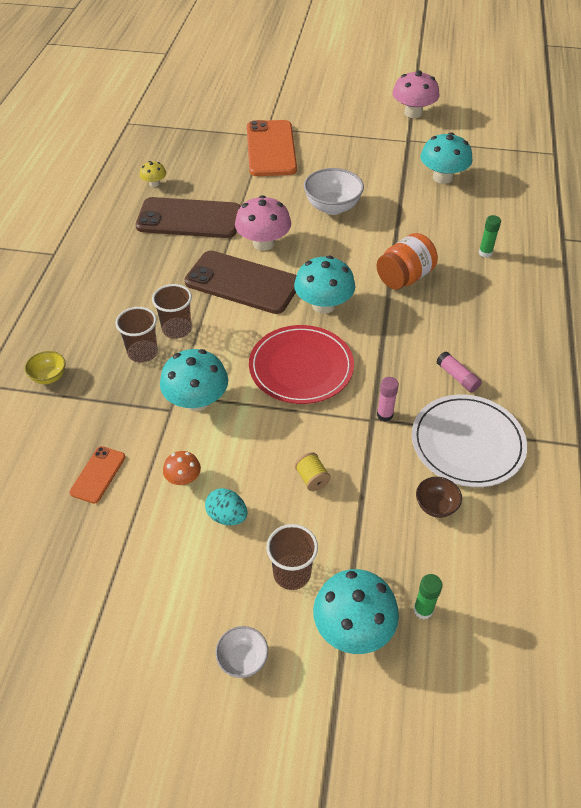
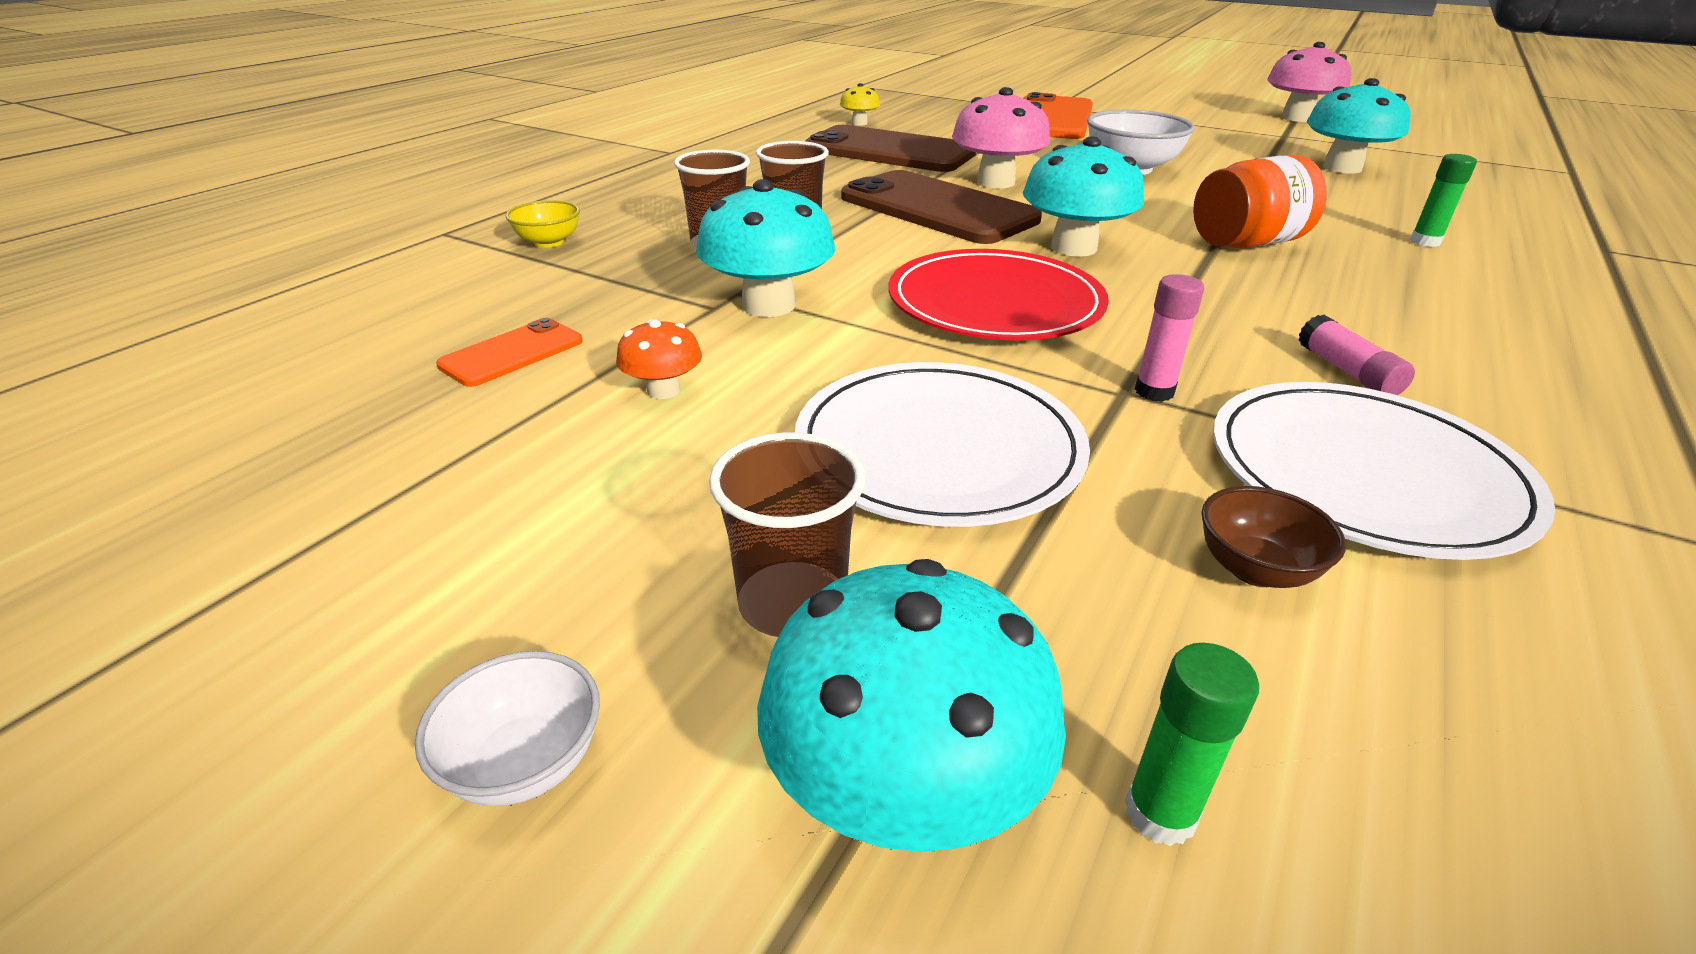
camera: 20 degrees right, 15 degrees down
turquoise egg [205,488,247,526] -> none
yellow spool [295,452,331,491] -> white plate [795,362,1090,527]

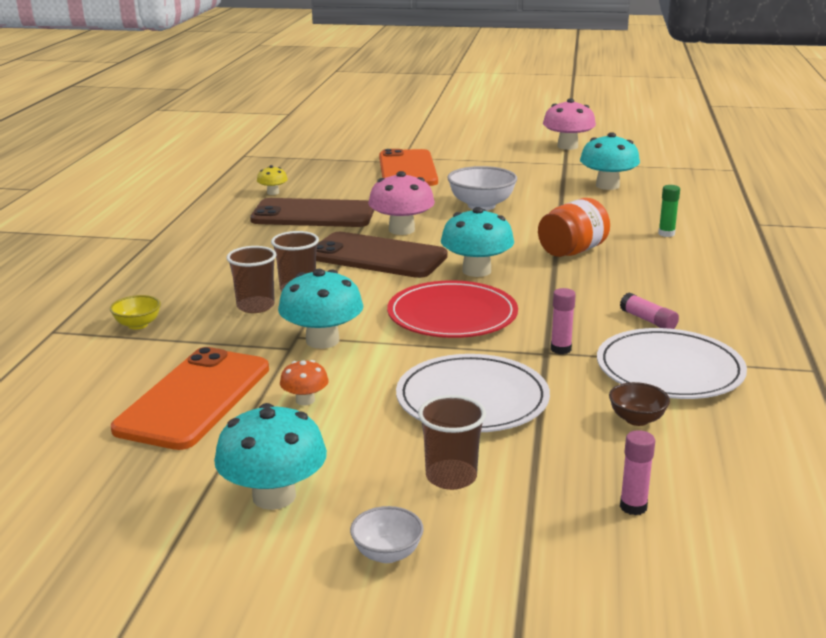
camera: 20 degrees left, 10 degrees down
orange phone [436,318,583,387] -> orange phone [111,347,269,450], size x2.13
turquoise mushroom [757,559,1066,852] -> turquoise mushroom moved to [214,403,327,510]
green glue stick [1125,643,1259,846] -> pink glue stick [620,430,655,515]

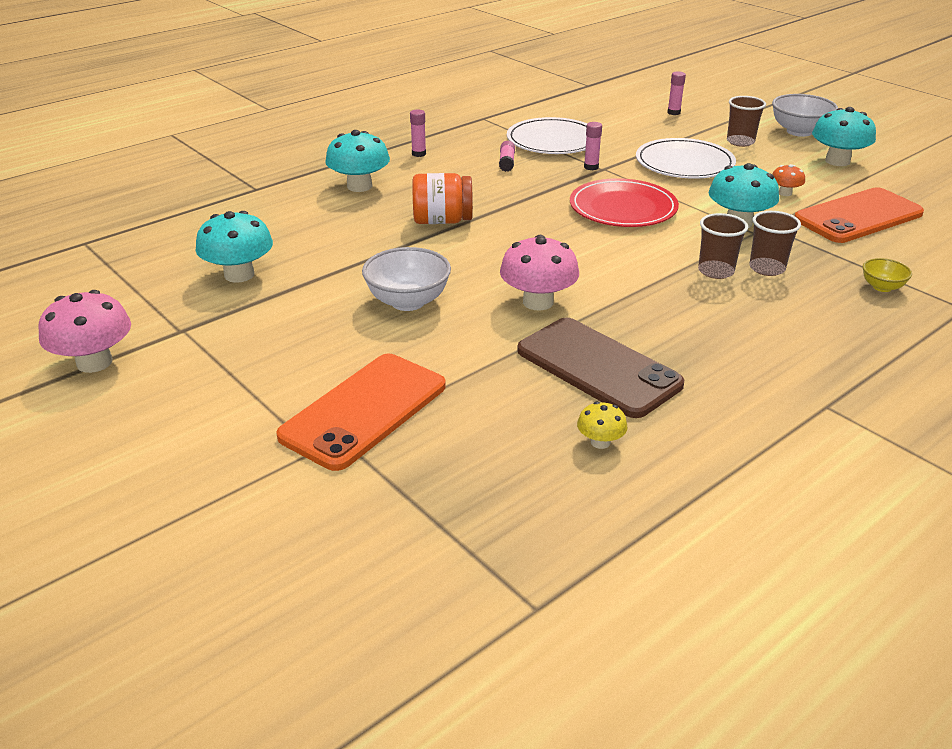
camera: 140 degrees left, 10 degrees up
brown phone [316,232,448,278] -> none
white bowl [350,506,424,563] -> white bowl [772,94,838,137], size x1.83
turquoise mushroom [441,207,514,277] -> turquoise mushroom moved to [325,130,390,192]
brown bowl [609,382,670,426] -> none
green glue stick [658,185,680,237] -> none
none -> pink glue stick [410,109,426,157]

